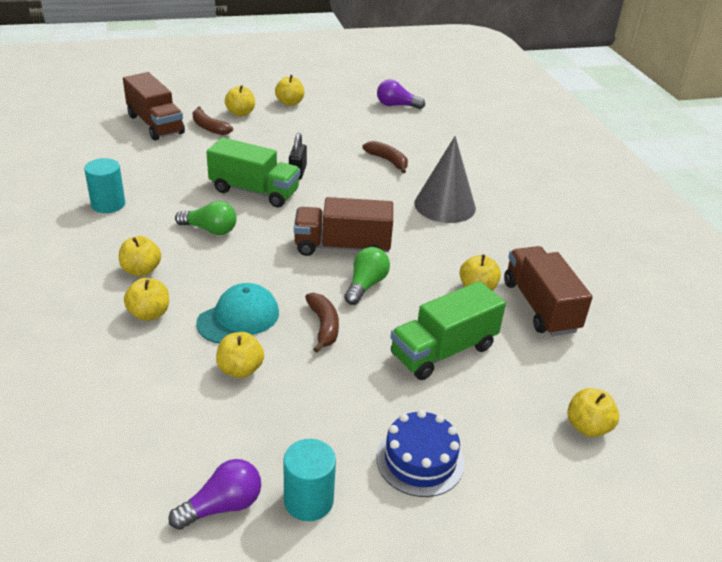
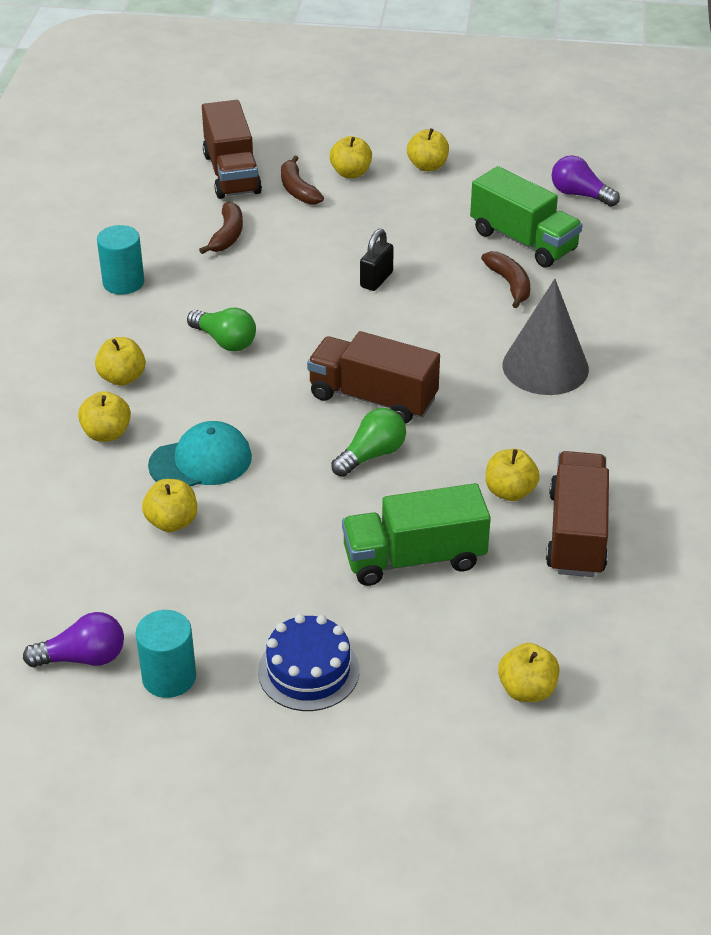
camera: 25 degrees right, 5 degrees up
green truck [207,137,300,208] -> green truck moved to [470,166,583,268]
brown banana [305,293,339,353] -> brown banana moved to [199,201,243,254]

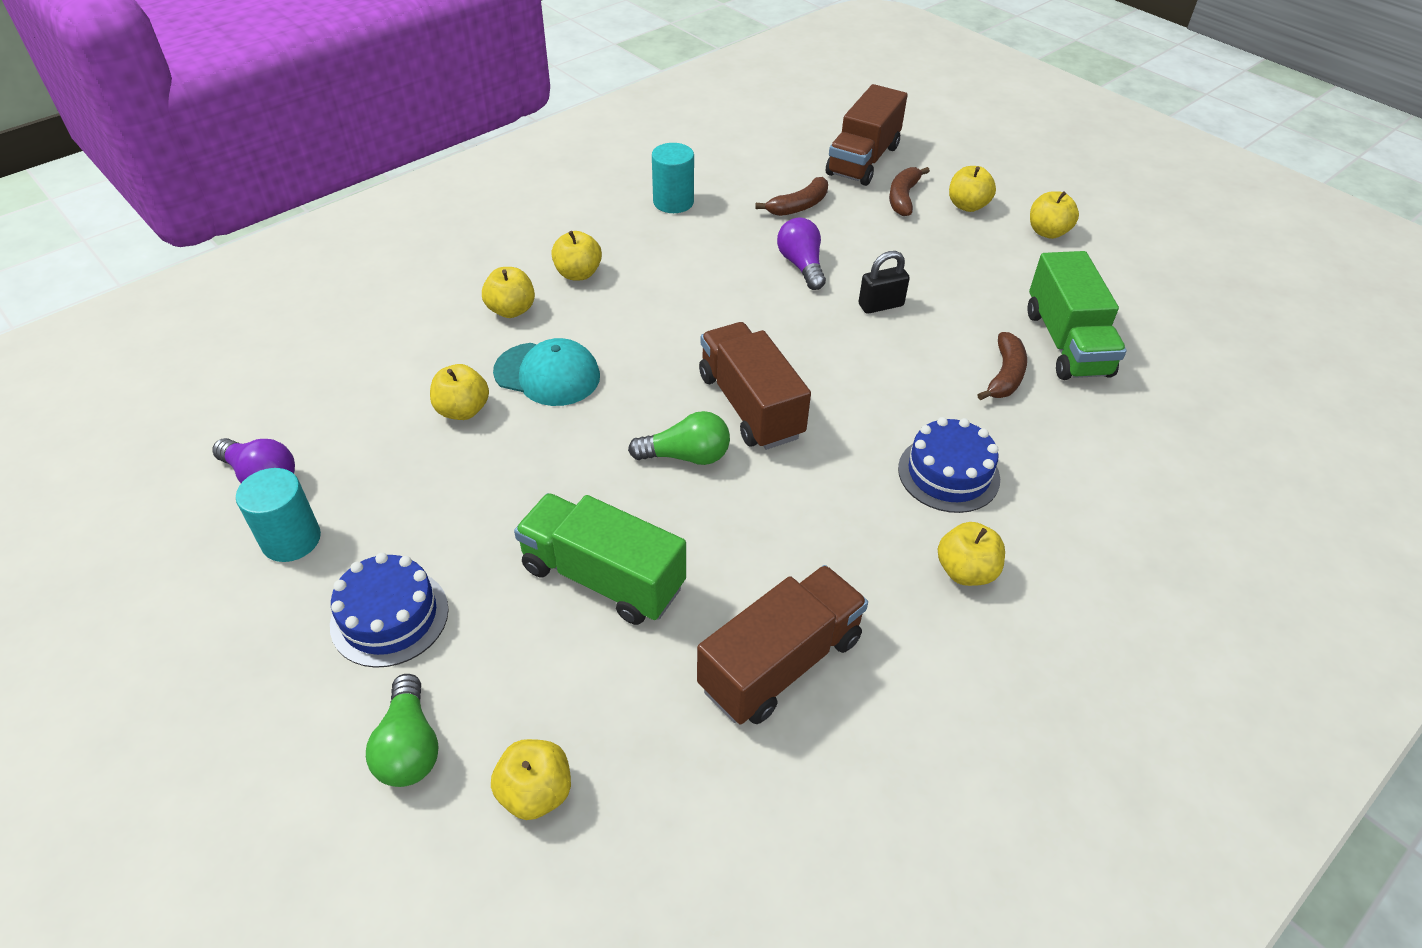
camera: 40 degrees right, 5 degrees up
green light bulb [187,308,256,351] -> green light bulb moved to [366,674,438,787]
yellow apple [485,449,540,501] -> yellow apple moved to [938,522,1005,586]
grey cone [503,279,589,395] -> blue cake [898,417,1000,513]
purple light bulb [551,155,620,207] -> purple light bulb moved to [777,217,826,290]

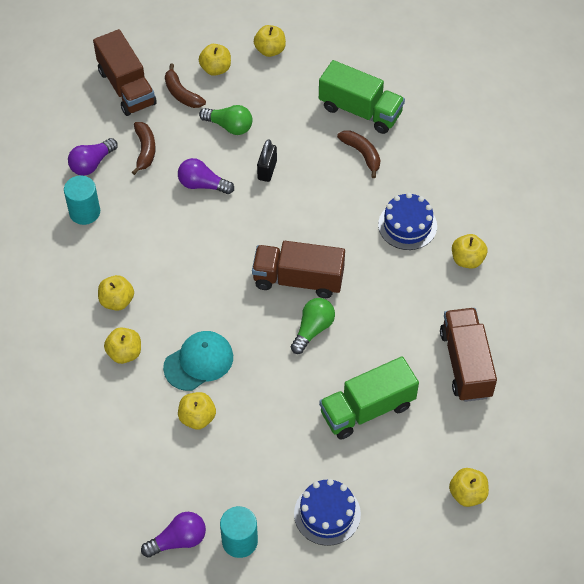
camera: 55 degrees left, 10 degrees up
green light bulb [366,674,438,787] -> green light bulb moved to [199,105,252,135]
none -> purple light bulb [68,138,118,176]

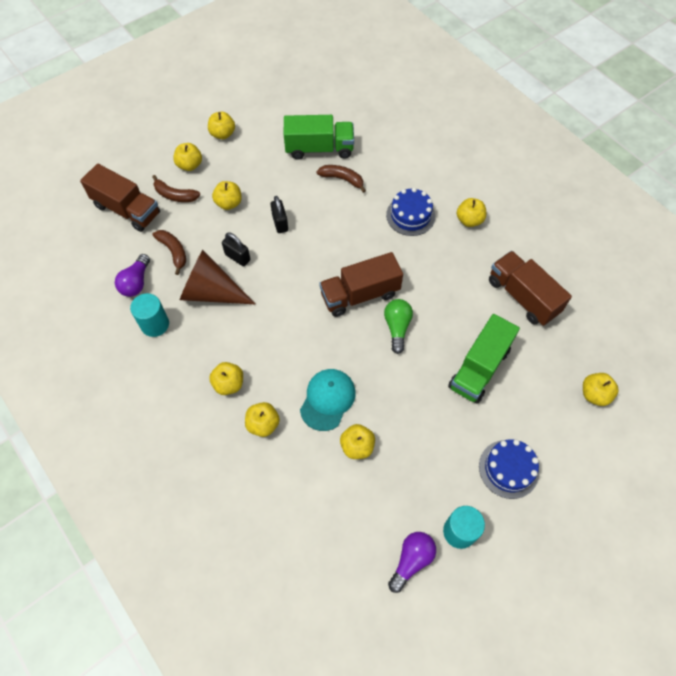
camera: 30 degrees left, 5 degrees up
purple light bulb [178,158,234,194] -> black padlock [222,232,250,266]
green light bulb [199,105,252,135] -> yellow apple [212,181,242,210]
none -> brown cone [180,250,256,305]

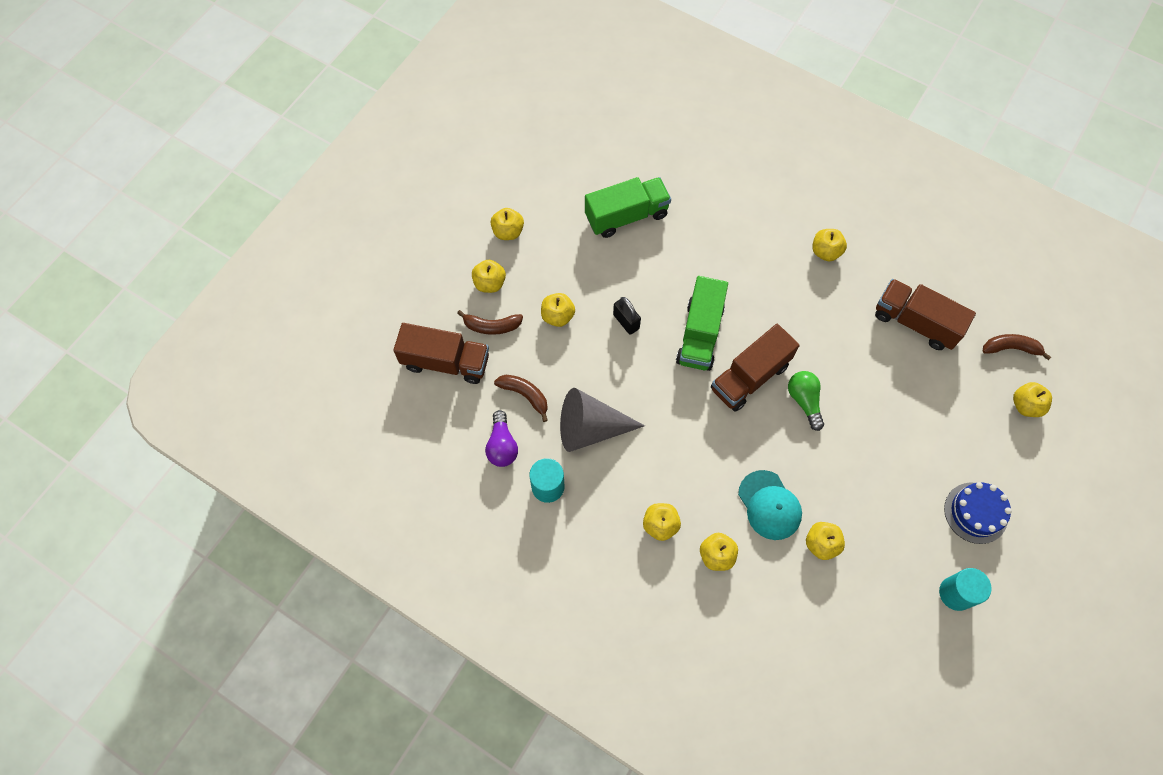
camera: 20 degrees left, 5 degrees up
brown cone [180,250,256,305] -> grey cone [560,388,645,452]
black padlock [222,232,250,266] -> none
turquoise cap [300,369,356,431] -> turquoise cap turned 150 degrees clockwise [738,470,802,540]
brown banana [317,165,366,193] -> brown banana moved to [983,334,1051,360]
blue cake [386,188,435,236] -> none
purple light bulb [388,532,436,593] -> none
green truck [448,314,520,404] -> green truck moved to [676,276,728,371]

